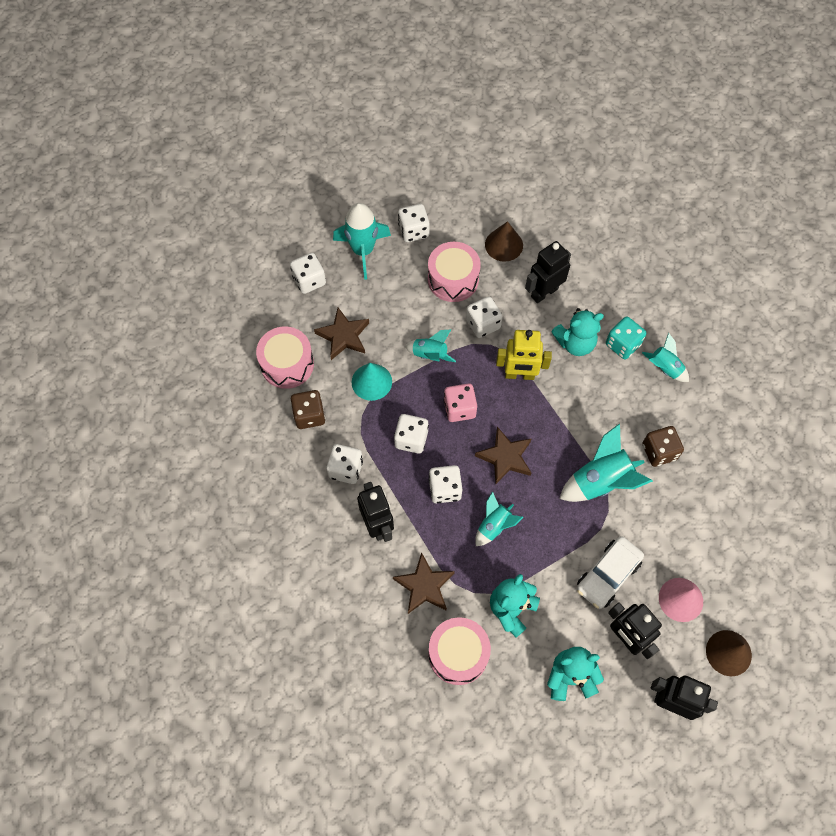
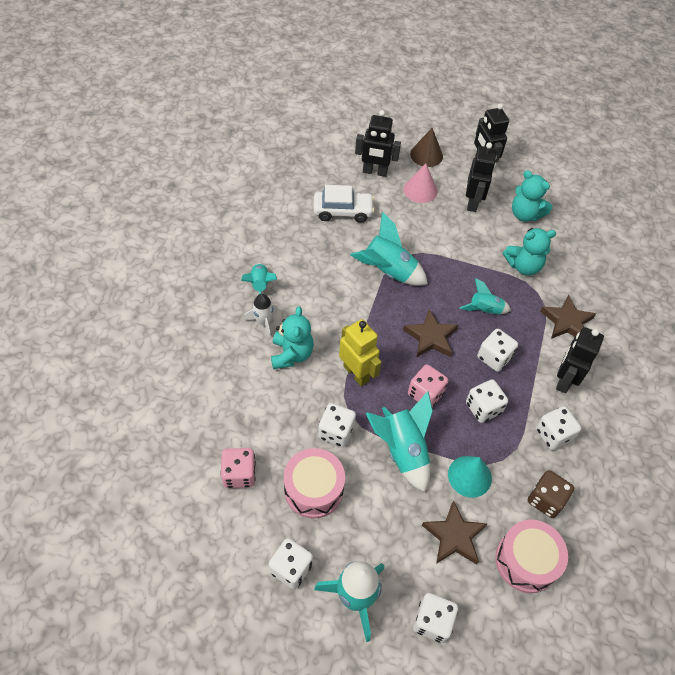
camera: 135 degrees left, 10 degrees down
turquoise rocket [405,330,456,362] -> turquoise rocket [366,391,433,492], size x1.67
pink drum [428,617,491,685] -> none
brown cone [485,221,523,262] -> pink dice [220,448,256,488]
black robot [525,241,571,303] -> black robot moved to [355,110,401,177]
turquoise teddy bear [551,308,604,356] -> turquoise teddy bear turned 60 degrees clockwise [271,306,314,369]
white car [577,536,644,609] -> white car moved to [313,185,374,223]
turquoise dice [606,316,646,359] -> white rocket [244,294,278,339]
brown dice [643,426,684,467] -> none

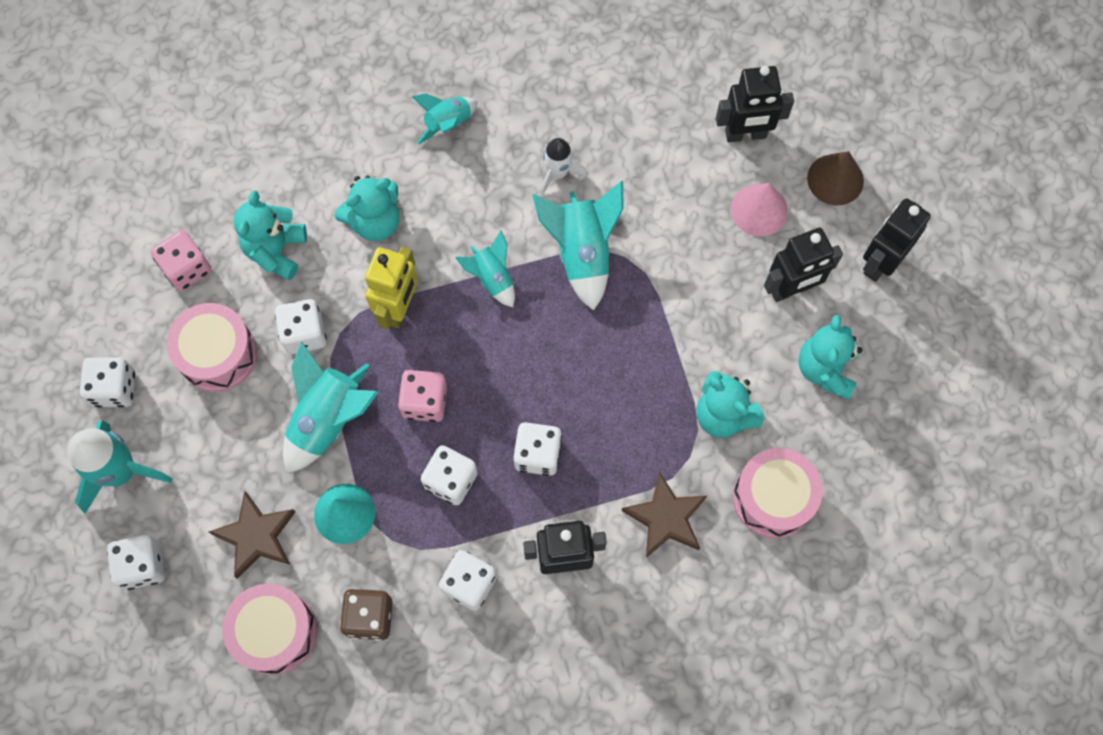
camera: 60 degrees right, 15 degrees up
white rocket [244,294,278,339] -> white rocket moved to [540,138,587,196]
white car [313,185,374,223] -> none
black robot [355,110,401,177] -> black robot turned 75 degrees counterclockwise [716,66,794,142]
brown star [403,309,458,358] -> none
turquoise rocket [460,278,511,315] -> turquoise rocket moved to [455,231,515,307]
none -> turquoise teddy bear [233,190,307,280]
none -> pink drum [733,448,823,538]

